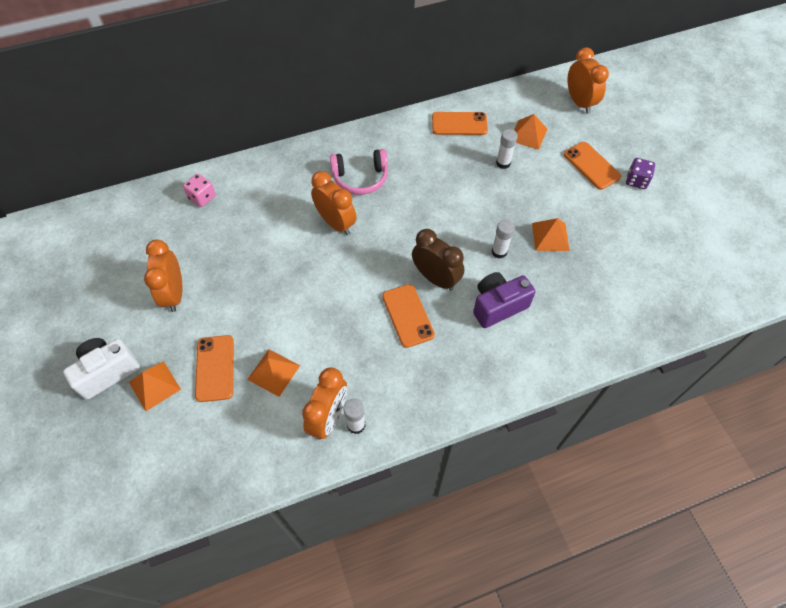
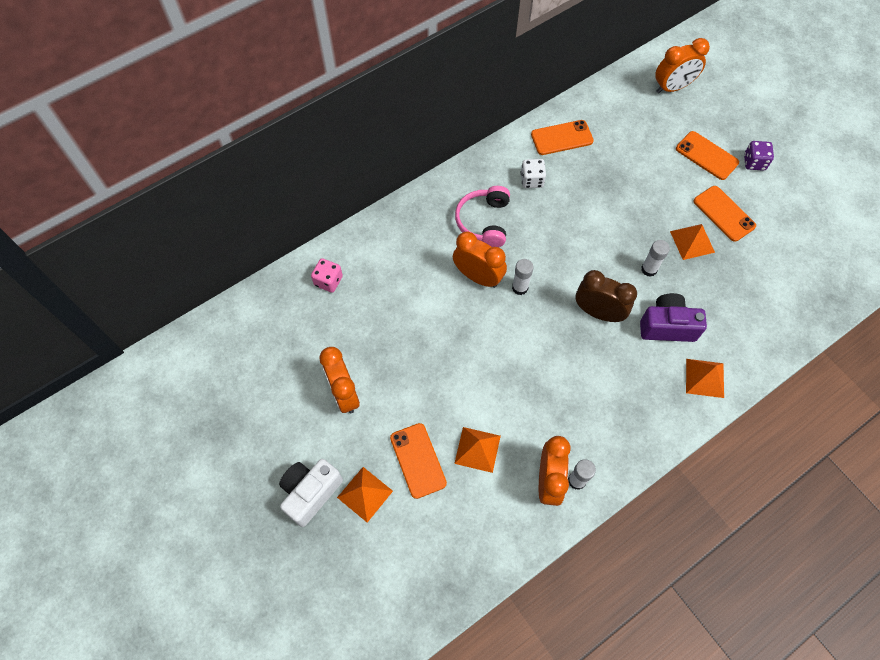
camera: 15 degrees left, 5 degrees up
pink headphones [330,149,388,195] -> pink headphones turned 120 degrees clockwise [455,186,510,247]
orange phone [382,284,435,348] -> orange phone moved to [694,186,756,242]
purple camera [473,272,536,328] -> purple camera turned 45 degrees clockwise [640,293,707,342]
white glue stick [496,129,518,169] -> white glue stick moved to [512,259,534,295]
orange pyramid [514,114,547,150] -> orange pyramid moved to [686,359,724,398]
orange clock [568,47,609,114] -> orange clock turned 105 degrees clockwise [655,38,710,93]
none -> white dice [521,159,546,188]

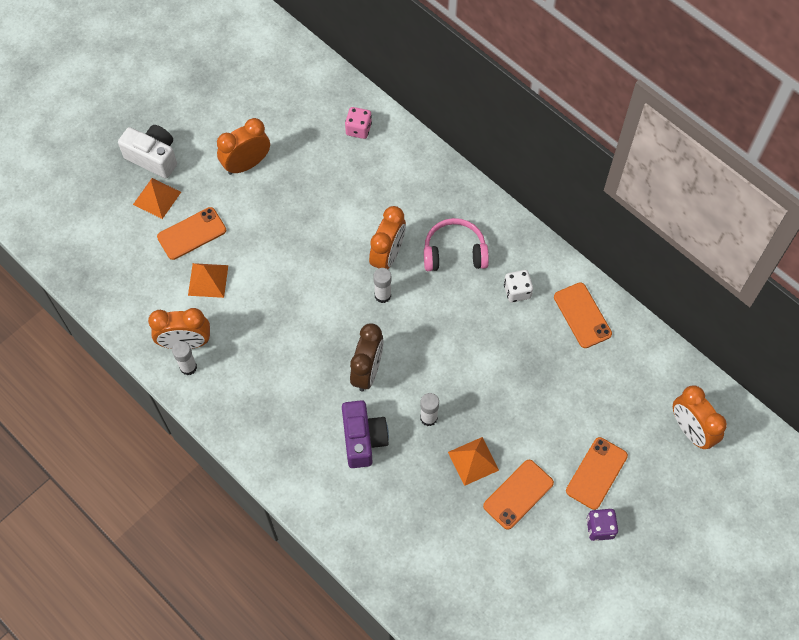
camera: 80 degrees right, 0 degrees up
orange pyramid [686,359,724,398] -> none

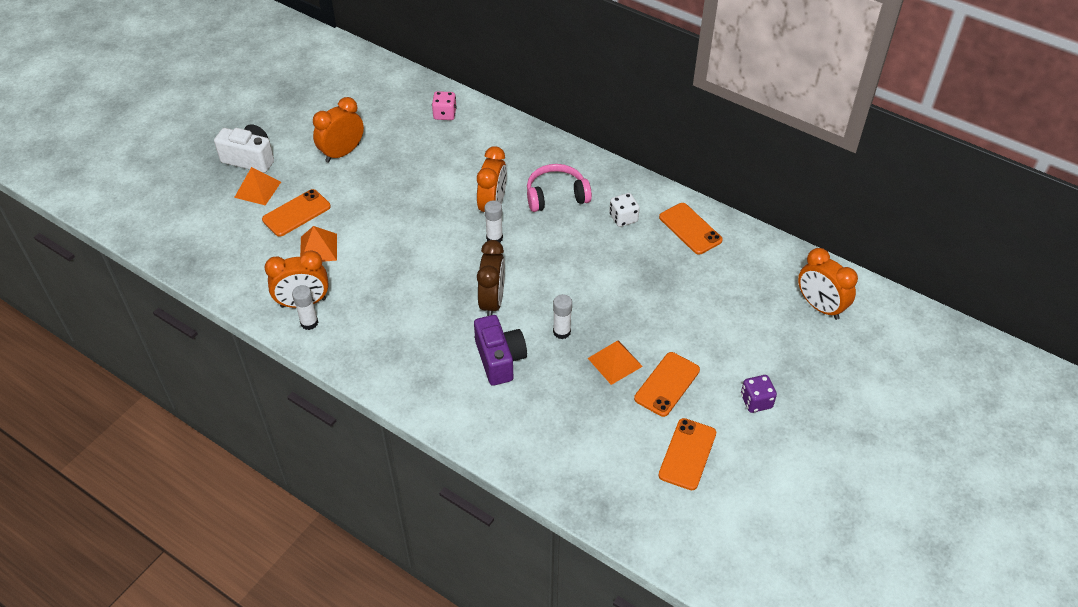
camera: 10 degrees left, 15 degrees down
orange phone [566,437,628,510] -> orange phone moved to [658,418,716,490]

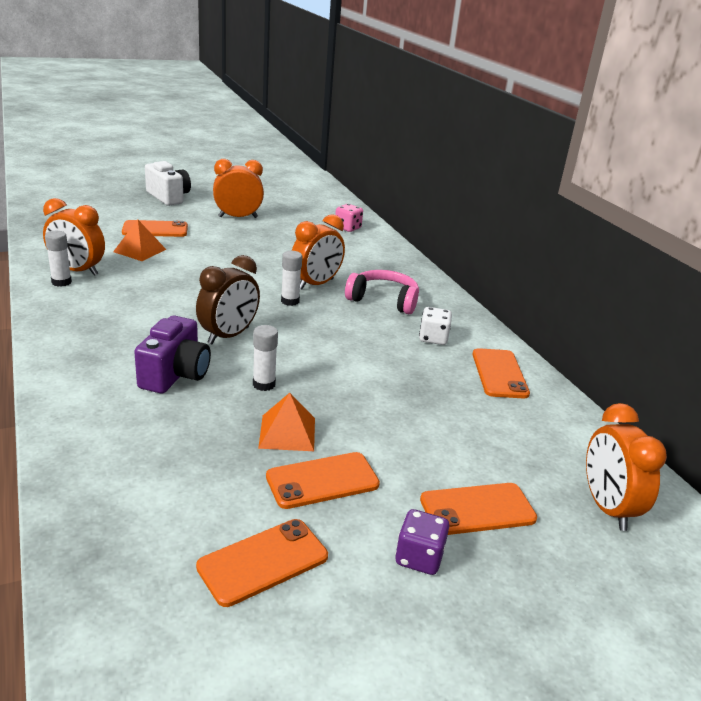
camera: 30 degrees right, 20 degrees down
orange pyramid [234,167,281,205] -> none
none -> orange phone [420,483,537,535]

